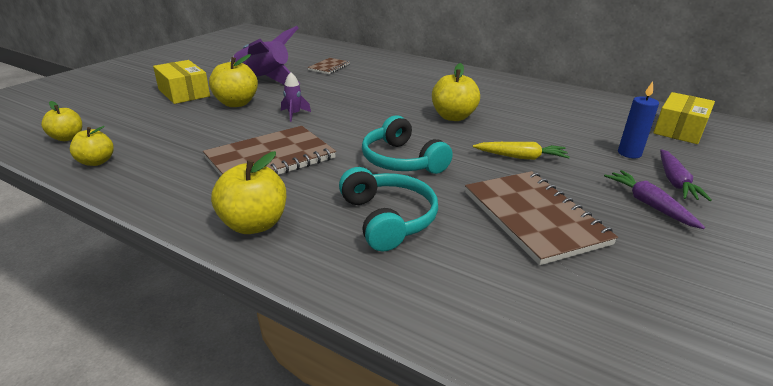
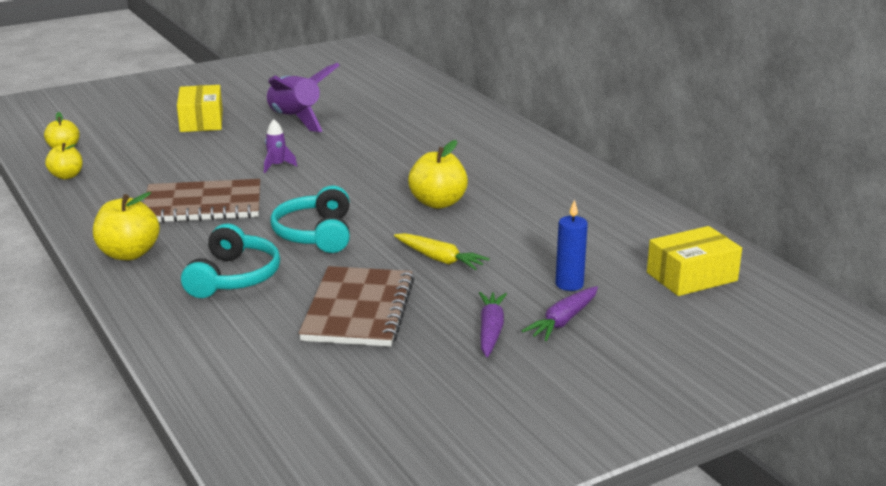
camera: 30 degrees right, 5 degrees down
yellow apple [209,54,258,107] -> none
brown notebook [308,58,350,74] -> none

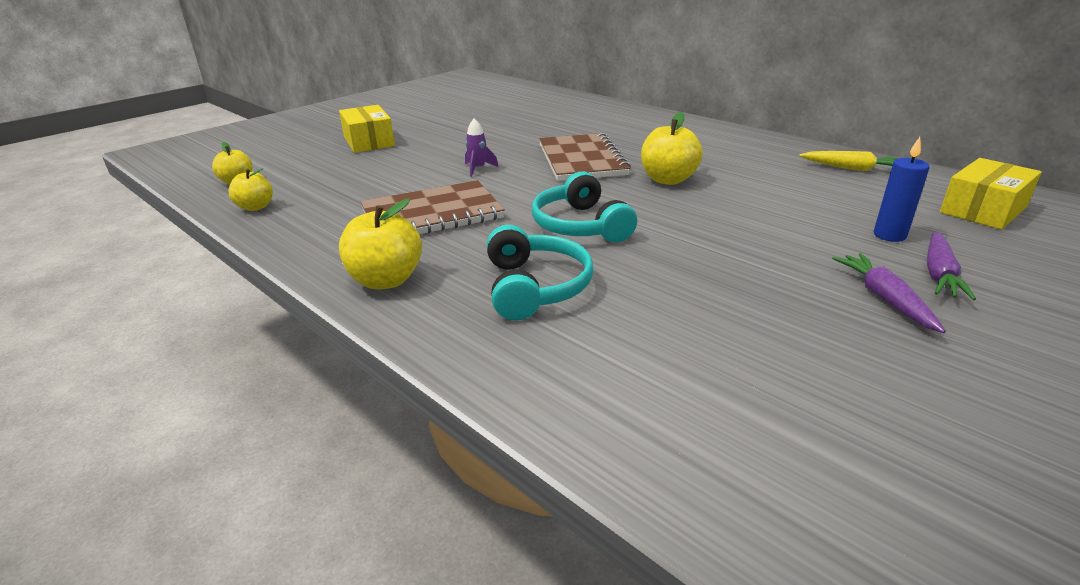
camera: 15 degrees left, 5 degrees up
purple rocket [266,63,340,132] -> none
brown notebook [299,266,414,347] -> brown notebook moved to [539,133,631,181]
yellow carrot [394,233,490,270] -> yellow carrot moved to [799,151,898,171]

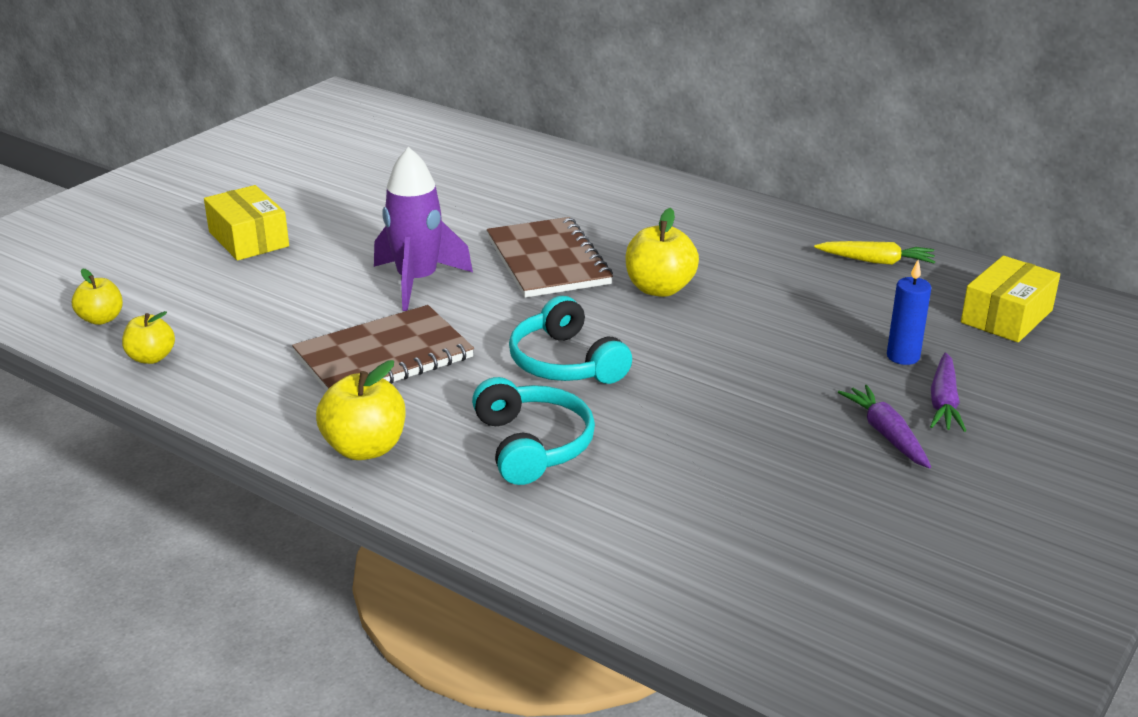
camera: 10 degrees left, 0 degrees up
purple rocket [465,118,498,177] -> purple rocket [374,147,473,311], size x2.19

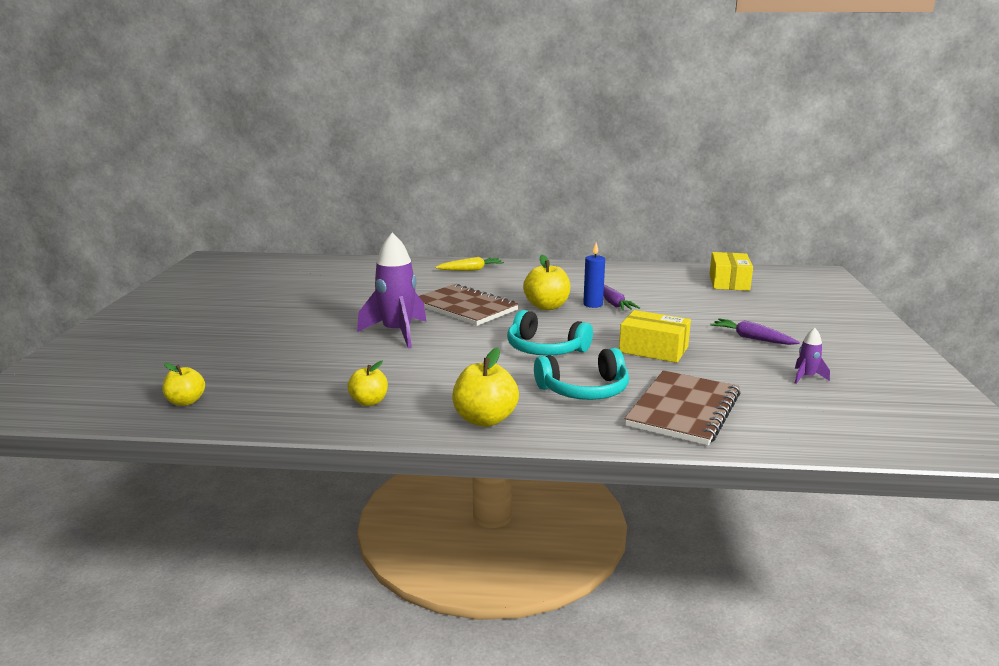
camera: 30 degrees left, 10 degrees down
yellow apple [122,311,175,364] -> yellow apple moved to [347,360,388,406]
yellow box [204,185,289,261] -> yellow box moved to [619,310,691,363]
brown notebook [292,305,474,391] -> brown notebook moved to [625,370,740,446]
turquoise headphones [472,377,595,485] -> turquoise headphones turned 120 degrees clockwise [534,348,629,400]
yellow carrot [814,241,935,265] -> yellow carrot moved to [435,257,504,271]
blue candle [887,260,931,365] -> blue candle moved to [583,243,605,308]
purple carrot [930,352,967,432] -> purple carrot moved to [603,285,640,311]
none -> purple rocket [795,328,830,384]

